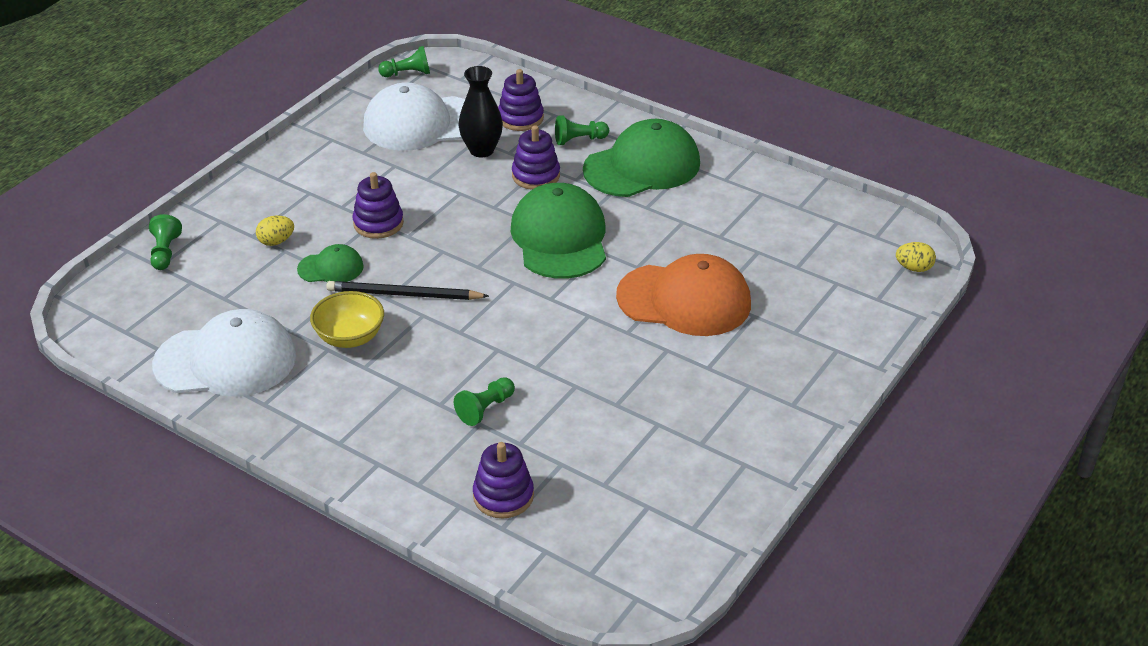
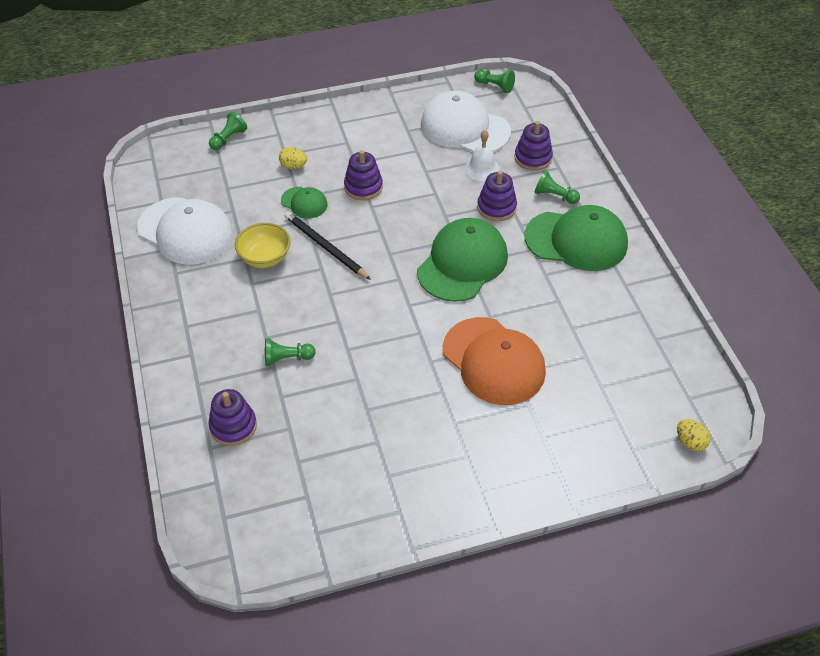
camera: 40 degrees right, 10 degrees up
black vase [458,66,503,157] -> white bell [465,130,500,181]

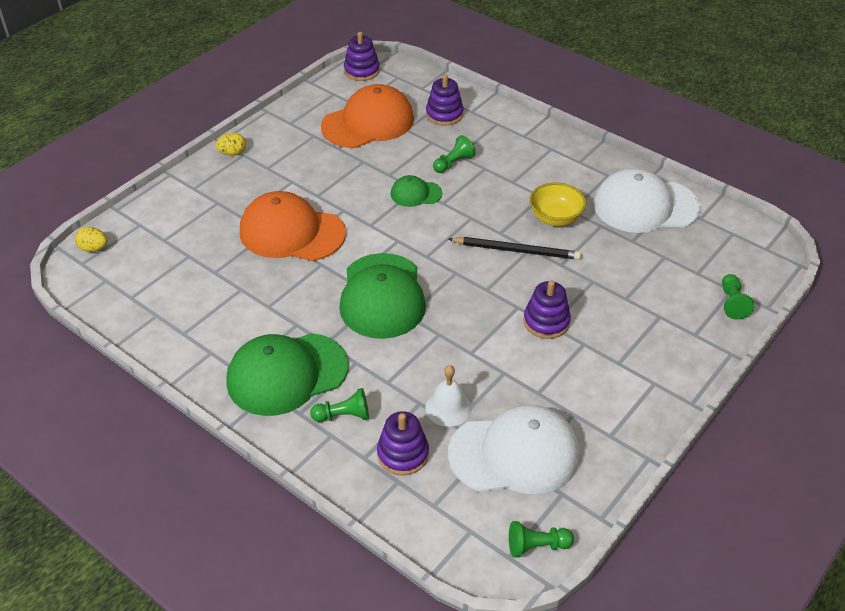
camera: 145 degrees right, 5 degrees down
yellow egg [279,147,307,169] -> yellow egg moved to [216,133,246,156]
green cap [281,187,328,219] -> green cap moved to [391,175,442,207]
purple stacking toy [477,171,517,221] -> purple stacking toy moved to [344,32,380,81]
none -> orange cap [321,84,414,148]

